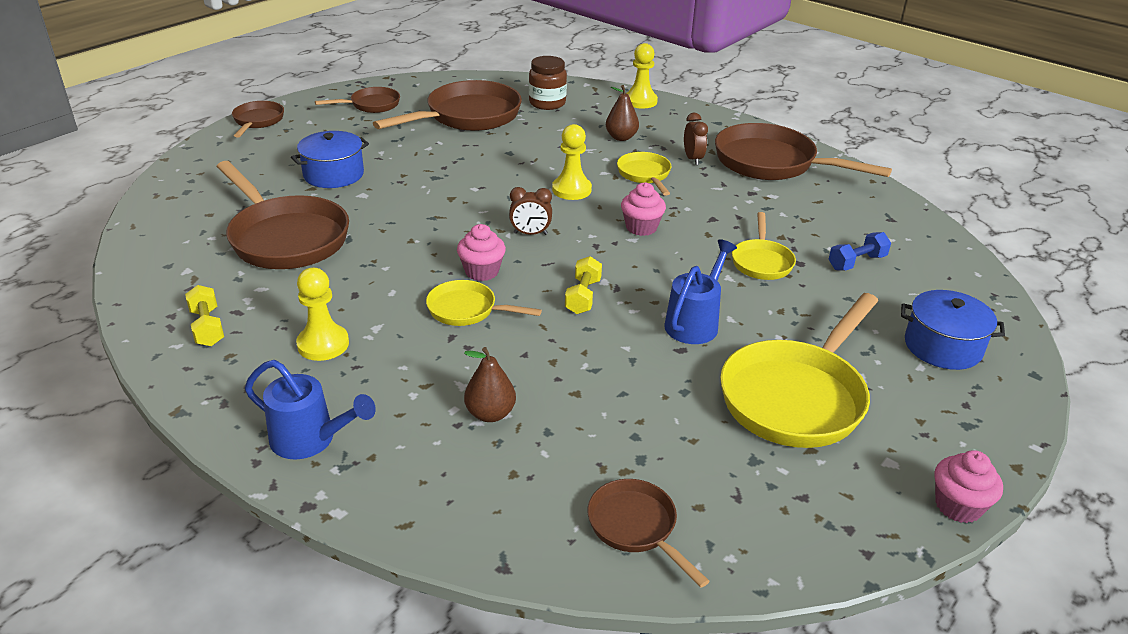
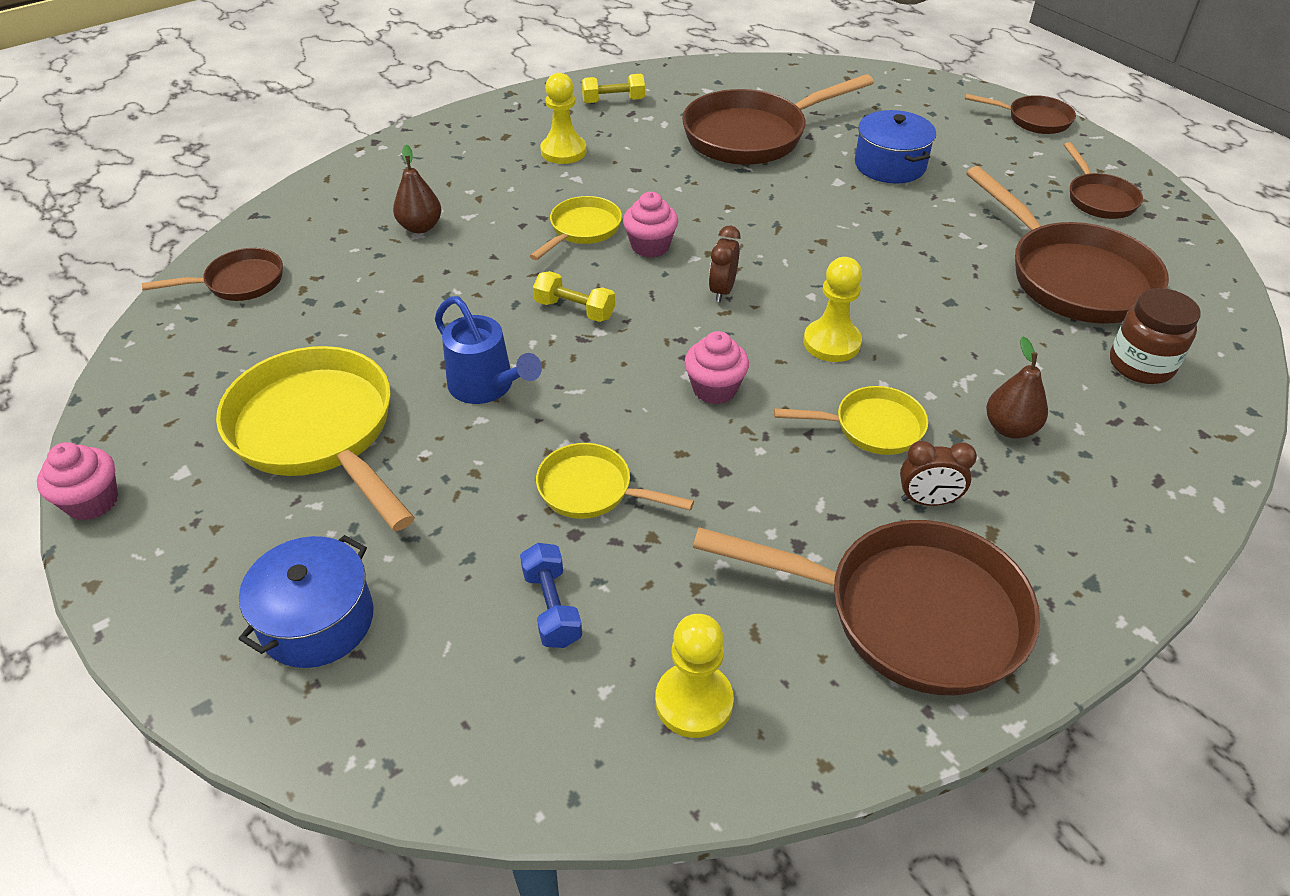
camera: 105 degrees right, 10 degrees up
blue watering can [245,360,376,460] -> none
yellow pawn [627,43,658,108] -> yellow pawn moved to [655,614,734,738]
brown pan [715,123,892,180] -> brown pan turned 60 degrees clockwise [693,520,1040,695]

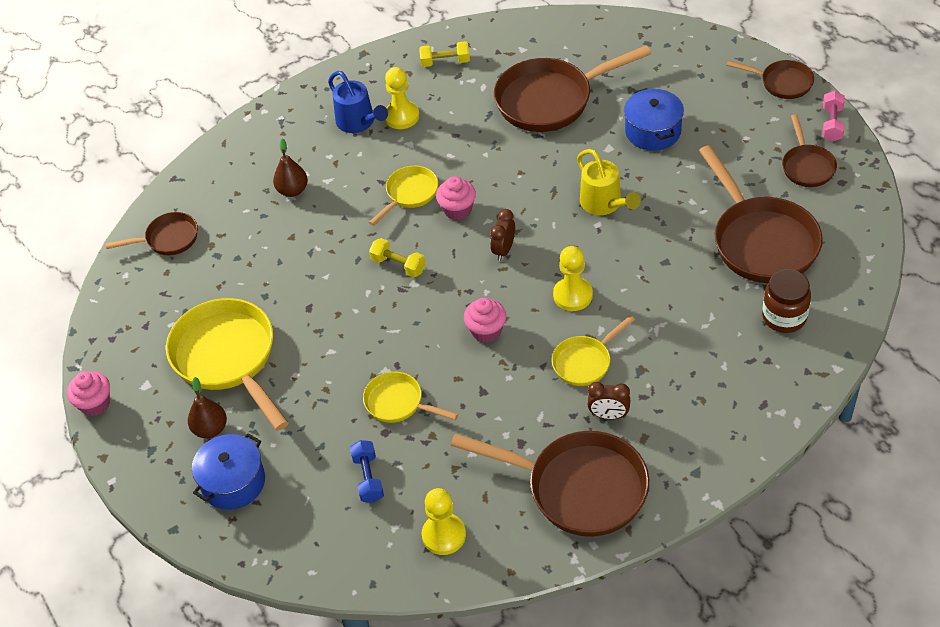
camera: 10 degrees right, 5 degrees up
blue watering can [435,296,542,404] -> blue watering can moved to [328,71,388,133]
yellow pan [774,386,928,455] -> yellow pan turned 135 degrees clockwise [552,315,635,386]
brown pear [986,337,1048,439] -> brown pear moved to [188,377,227,438]
none -> yellow watering can [577,149,641,215]
none -> pink dumbbell [822,91,845,142]

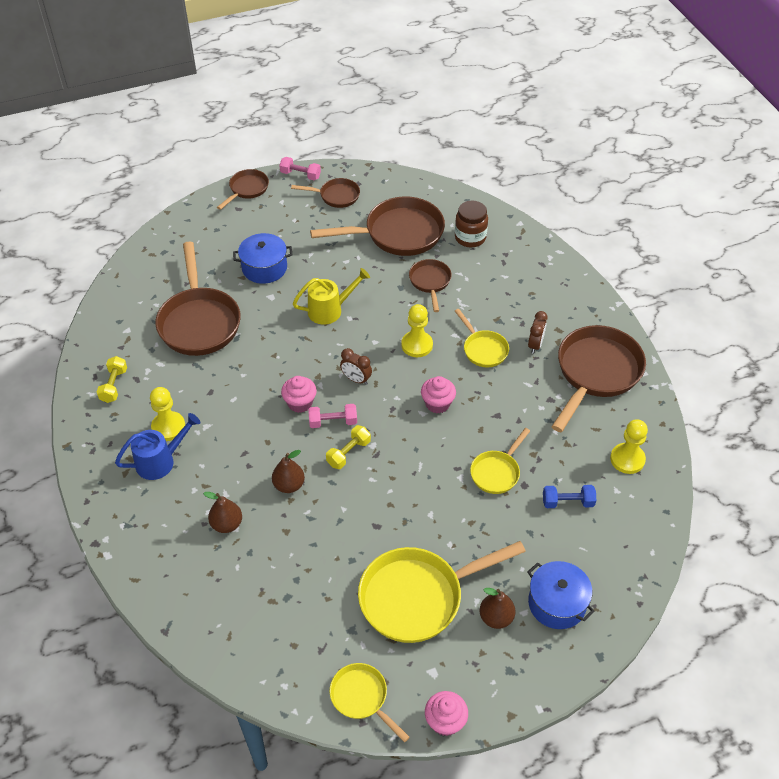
camera: 85 degrees left, 0 degrees up
brown pan [105,212,198,255] -> brown pan moved to [409,259,452,312]
yellow pan [369,166,438,226] -> yellow pan moved to [330,663,410,742]
none -> brown pear [272,450,305,493]
none -> pink dumbbell [308,404,357,428]

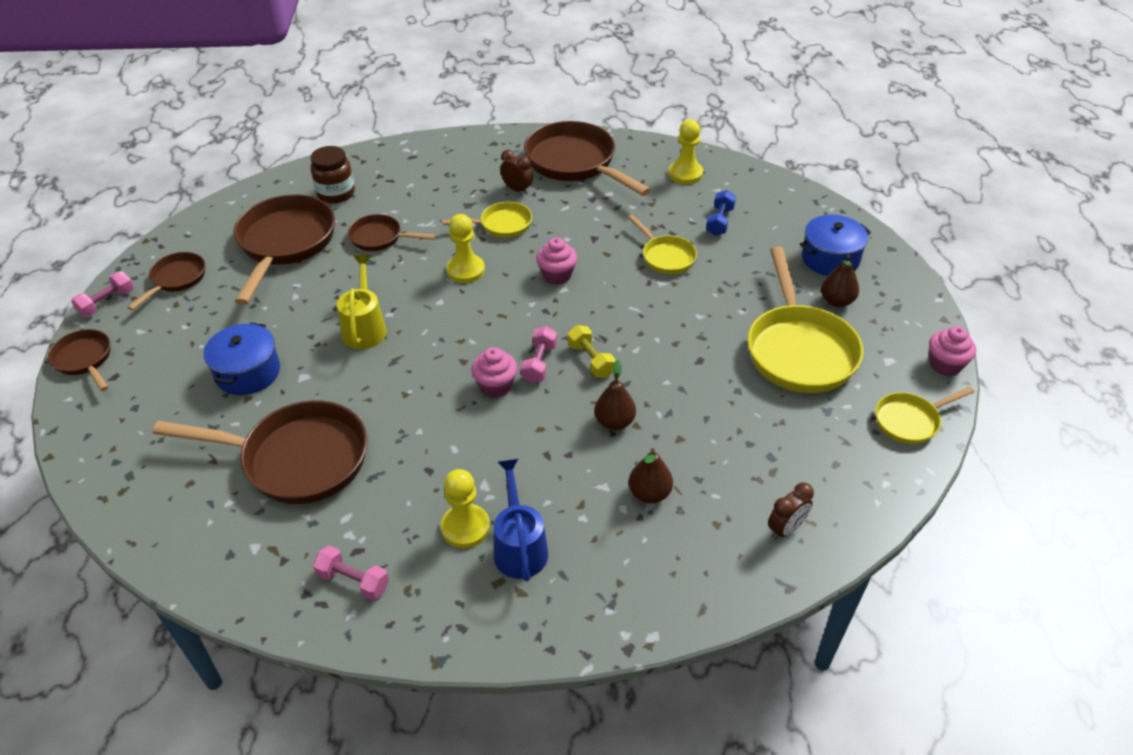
camera: 70 degrees left, 5 degrees down
yellow dumbbell [97,356,127,403] -> pink dumbbell [313,546,389,600]
brown clock [340,348,372,385] -> brown clock moved to [768,482,814,540]

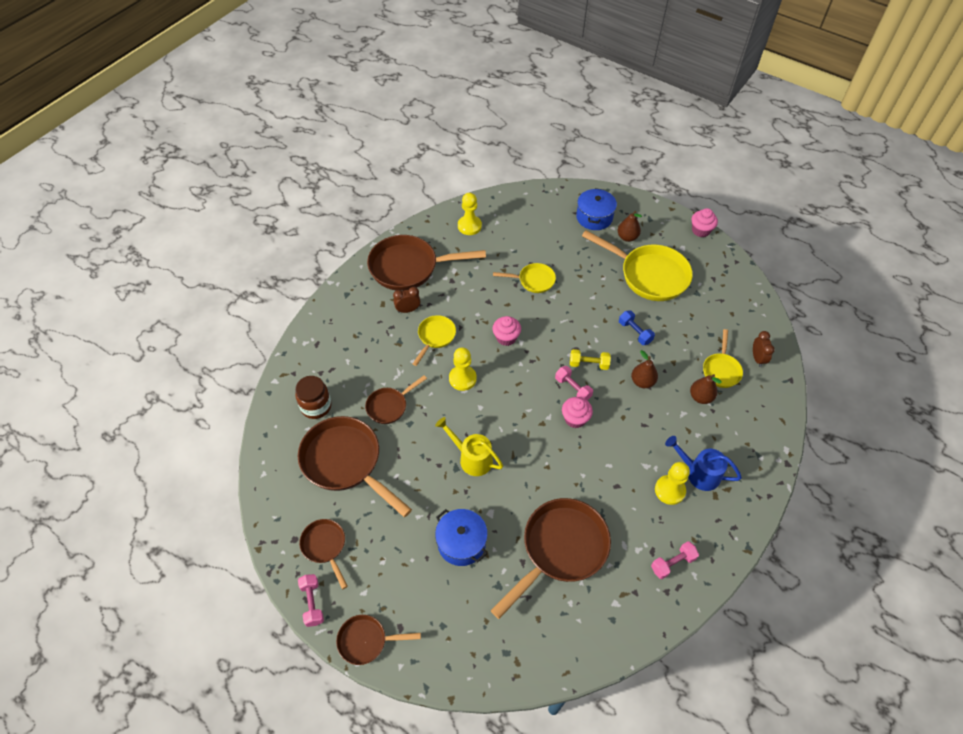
camera: 55 degrees left, 10 degrees up
blue dumbbell [706,190,736,236] -> blue dumbbell moved to [619,310,655,345]
yellow pan [875,387,975,444] -> yellow pan moved to [703,329,743,388]

